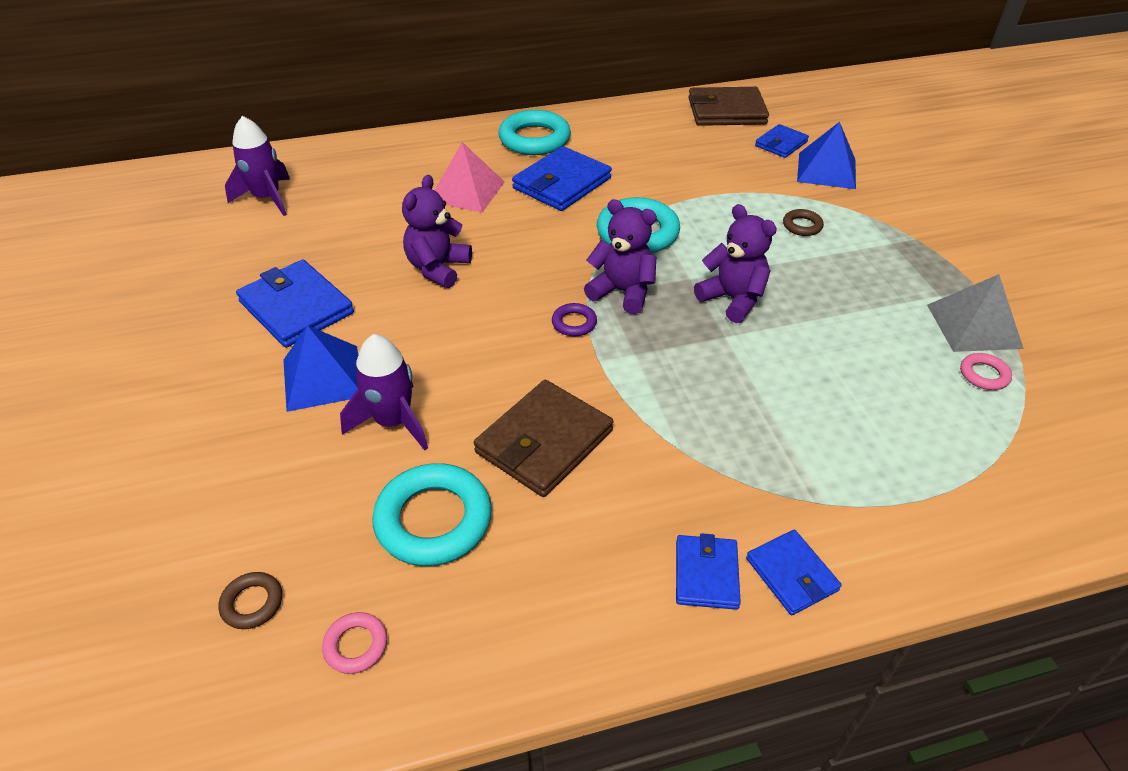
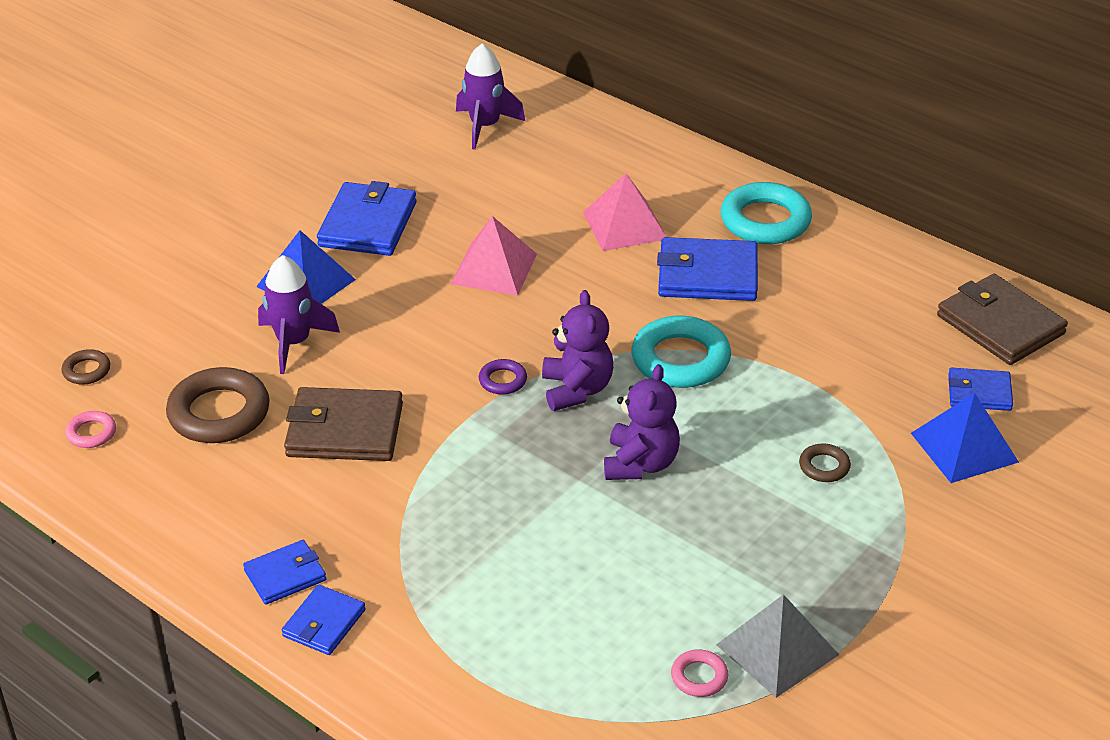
camera: 55 degrees right, 5 degrees down
turquoise ring [372,463,492,566] -> brown ring [166,367,270,443]
purple teddy bear [402,175,472,288] -> pink pyramid [451,216,537,296]

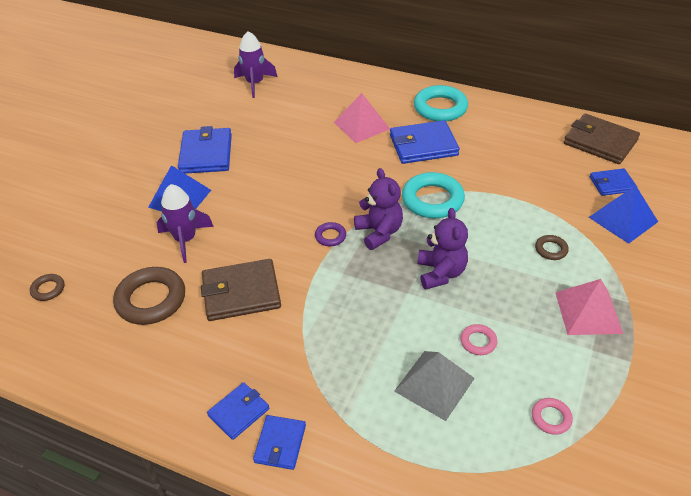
camera: 15 degrees left, 5 degrees up
pink ring [65,411,116,448] -> pink ring moved to [461,324,497,355]
pink pyramid [451,216,537,296] -> pink pyramid moved to [555,279,623,335]
grey pyramid [716,594,839,698] -> grey pyramid moved to [394,351,475,421]

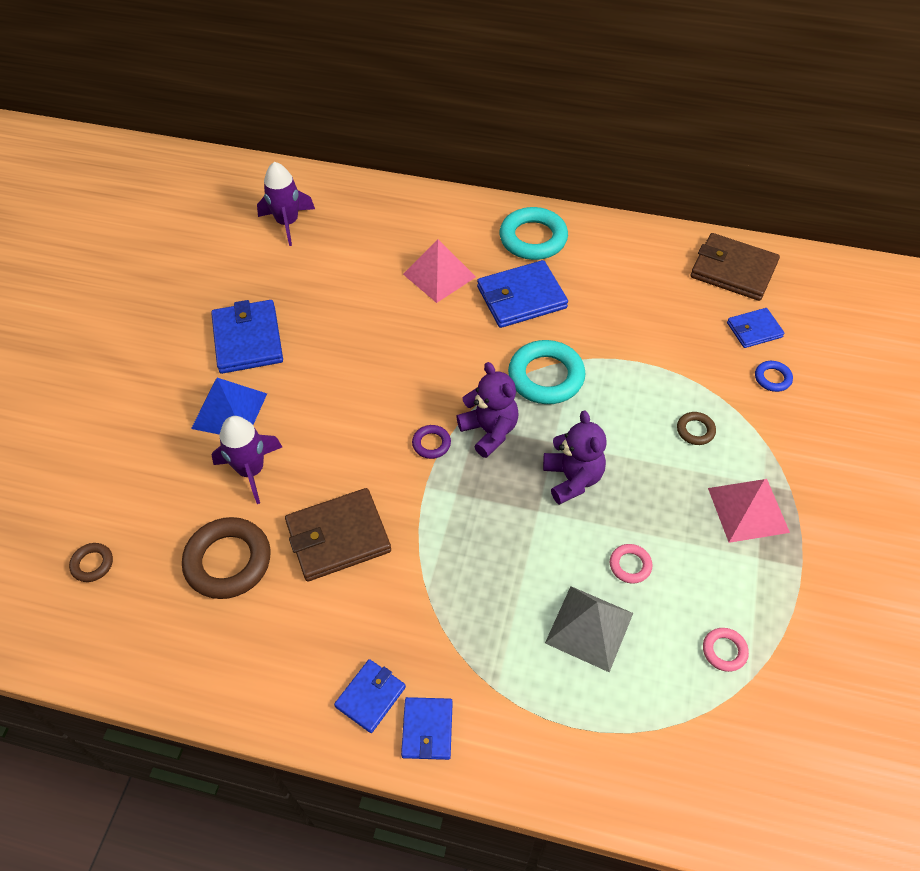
camera: 10 degrees left, 10 degrees up
blue pyramid [589,185,658,244] -> blue ring [755,361,793,392]

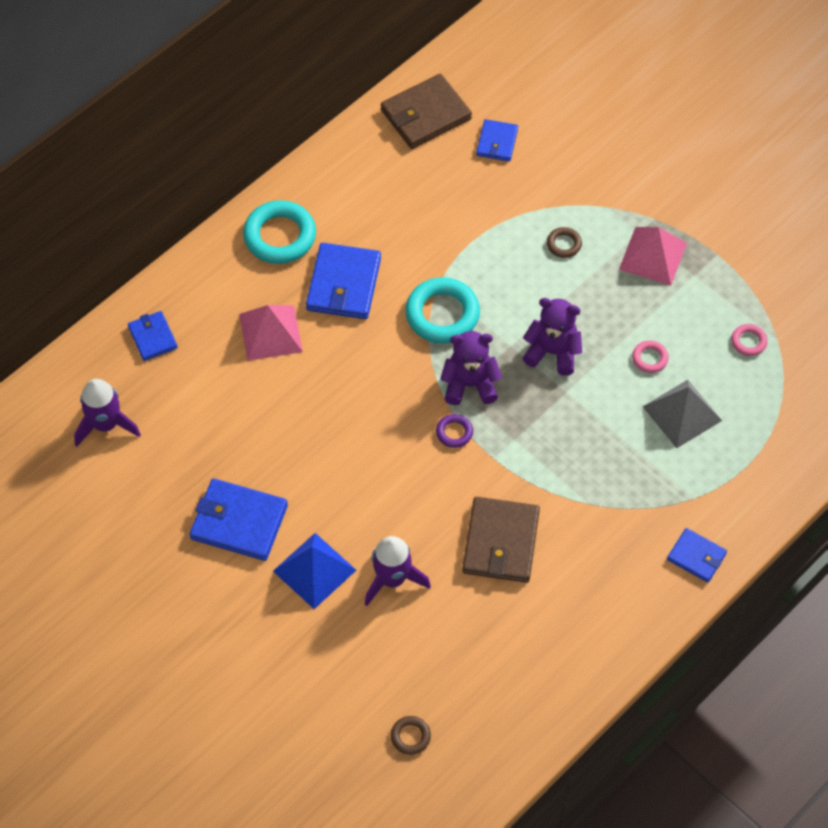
camera: 60 degrees left, 5 degrees up
brown ring [182,517,271,599] -> none
blue wallet [334,659,406,733] -> blue wallet moved to [128,311,178,361]
blue ring [755,361,793,392] -> none

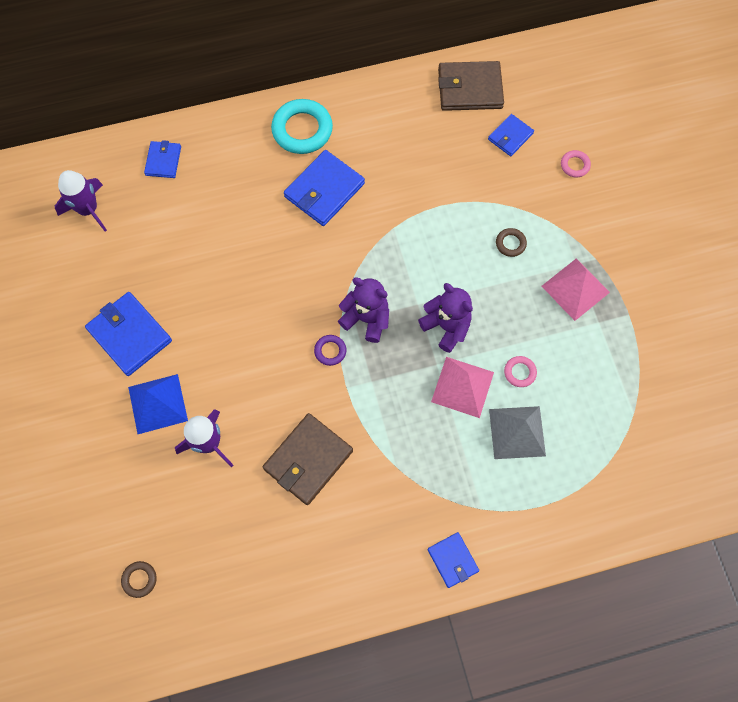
camera: 30 degrees right, 10 degrees up
pink pyramid [239,305,303,361] -> pink pyramid moved to [431,357,494,418]
turquoise ring [405,277,480,343] -> none
pink ring [731,324,768,356] -> pink ring moved to [561,150,591,177]

